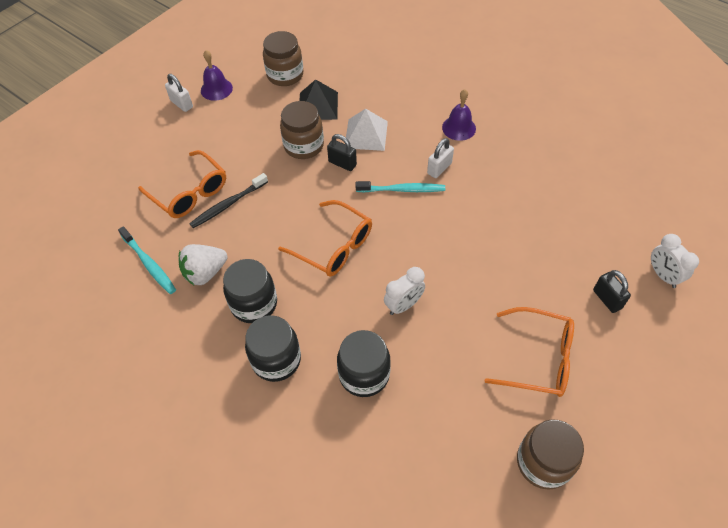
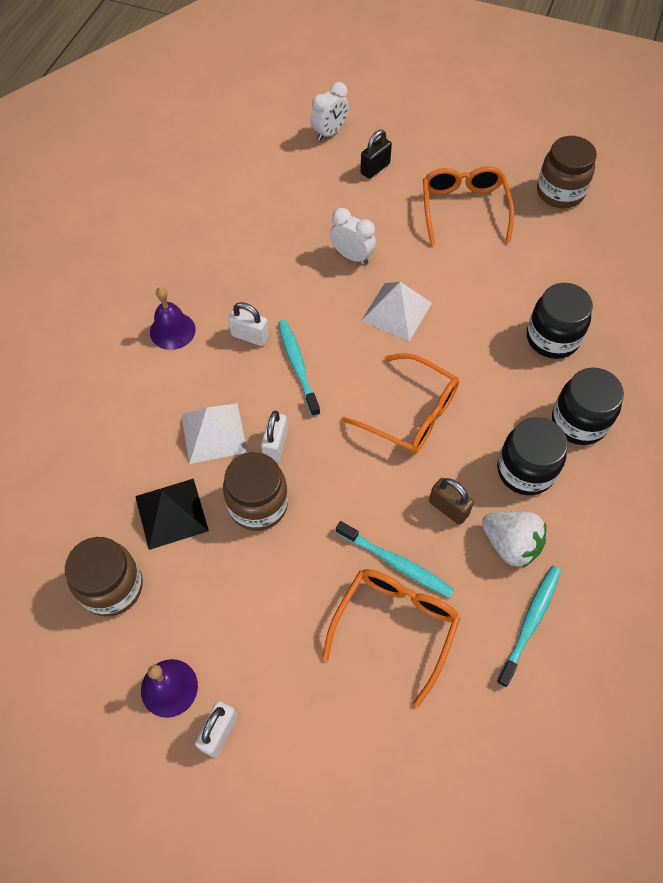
camera: 110 degrees left, 5 degrees up
black toothbrush [189,173,268,228] -> turquoise toothbrush [336,521,454,598]
orange glasses [278,200,372,277] -> orange glasses turned 105 degrees clockwise [341,353,459,454]
black padlock [327,134,357,171] -> white padlock [261,411,288,463]
white clock [384,267,425,315] -> white clock moved to [330,208,376,265]
none -> white pyramid [361,282,432,341]
none -> brown padlock [429,478,474,525]

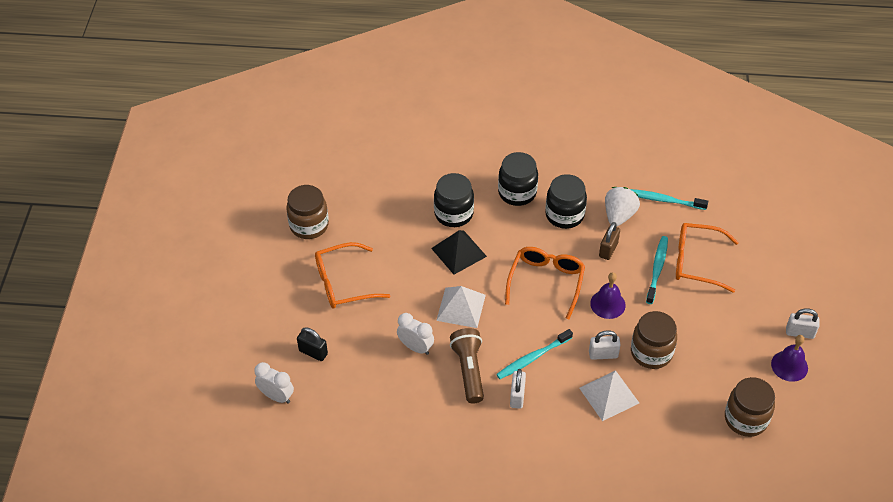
camera: 105 degrees left, 10 degrees down
black pyramid [135,479,209,550] -> black pyramid moved to [431,230,487,275]
purple bell [150,287,196,350] -> purple bell moved to [590,272,626,319]
white clock [330,208,376,265] -> white clock turned 105 degrees clockwise [397,313,434,355]
none -> brown flashlight [450,328,484,403]

